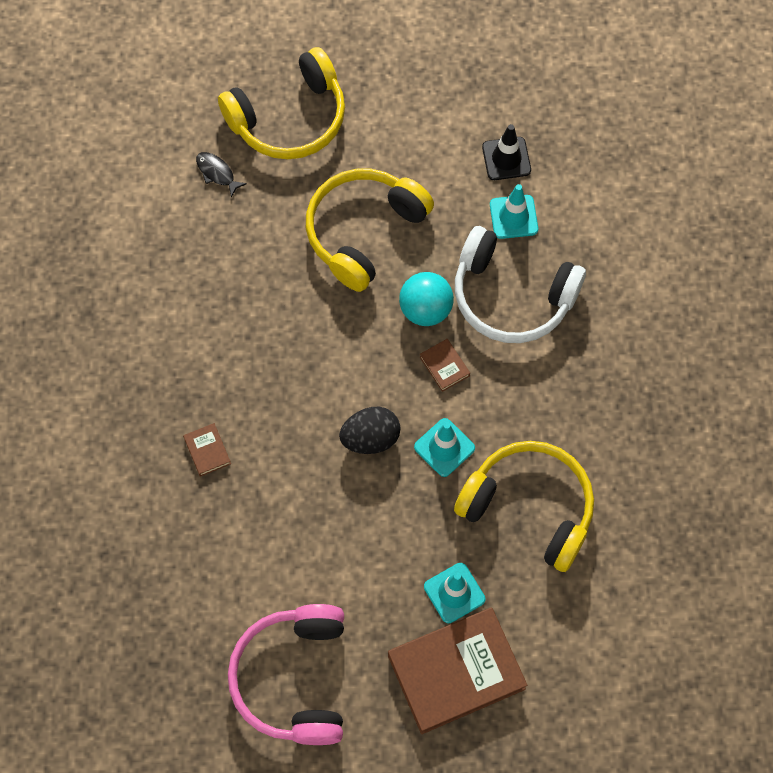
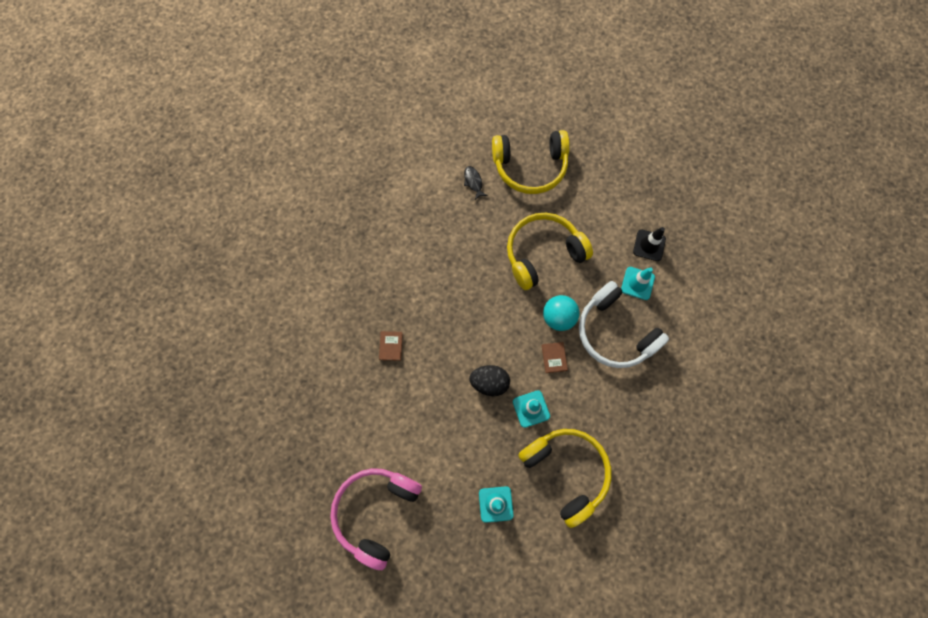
camera: 25 degrees right, 5 degrees up
brown book [388,608,527,734] -> none

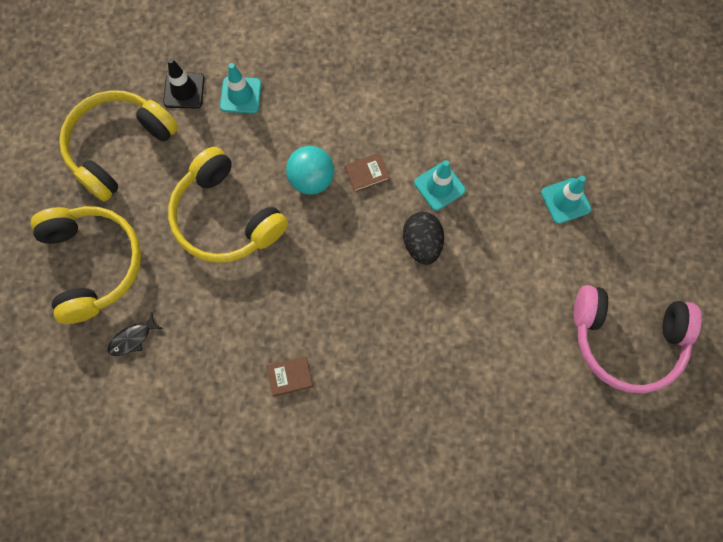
camera: 105 degrees left, 0 degrees up
brown book [379,331,403,361] -> brown book moved to [266,356,313,396]
yellow headphones [518,429,612,528] -> yellow headphones moved to [59,90,178,202]
white headphones [579,281,669,368] -> none

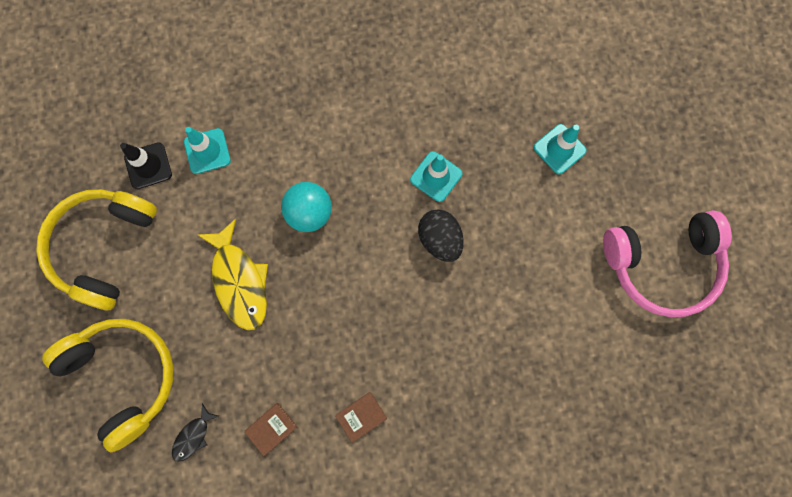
camera: 20 degrees left, 5 degrees up
yellow headphones [168,147,288,263] -> yellow fish [198,219,268,330]
brown book [345,153,390,192] -> brown book moved to [244,403,297,456]

